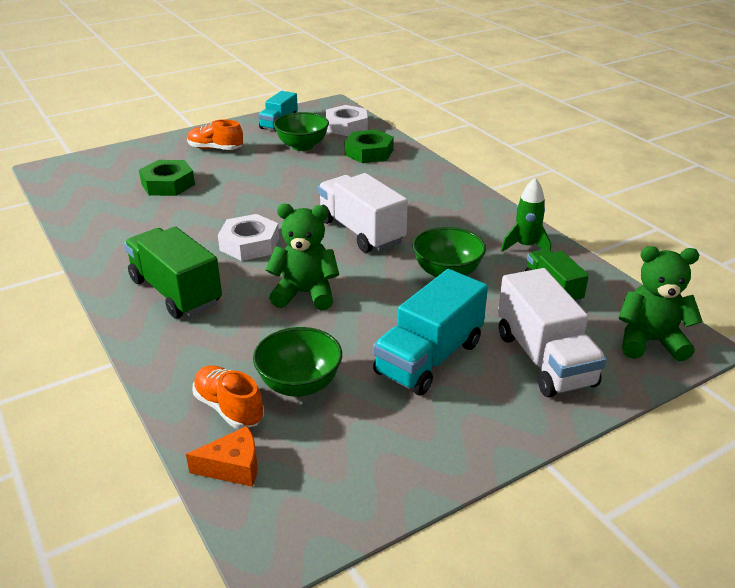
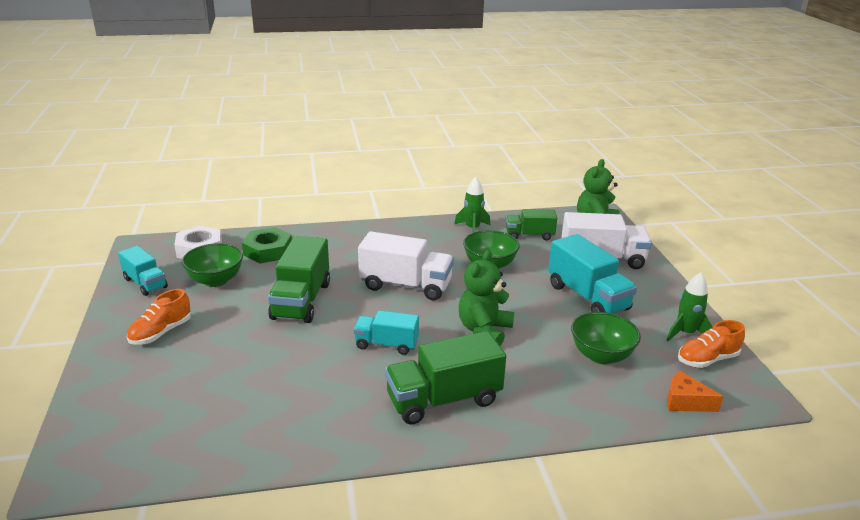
camera: 70 degrees left, 5 degrees down
green nut [139,160,195,196] -> none
orange cheese [186,426,257,487] -> orange cheese turned 75 degrees counterclockwise [667,371,724,412]
orange shoe [193,365,264,429] -> orange shoe moved to [678,320,745,368]
white nut [218,214,279,261] -> turquoise truck [354,311,419,355]
white truck [318,173,408,253] -> white truck turned 150 degrees counterclockwise [358,231,454,300]
none -> green truck [268,236,330,323]
none -> green rocket [667,272,712,341]

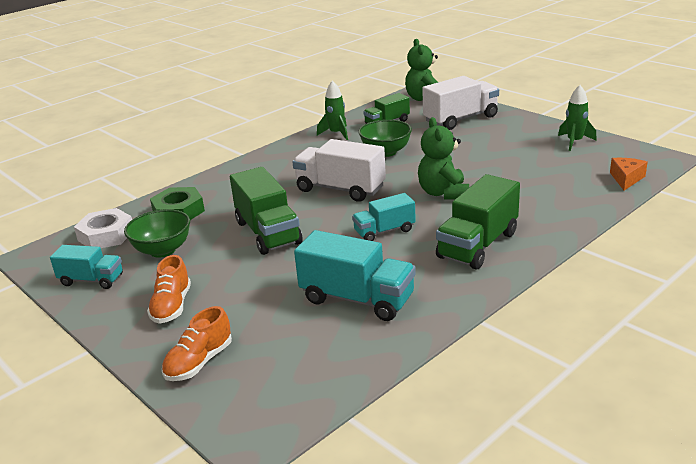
camera: 30 degrees left, 0 degrees up
white truck [358,231,454,300] -> white truck turned 135 degrees counterclockwise [292,139,386,202]
turquoise truck [548,234,637,314] -> turquoise truck moved to [294,230,416,321]
green bowl [571,312,641,364] -> none
orange cheese [667,371,724,412] -> orange cheese turned 120 degrees clockwise [610,158,648,190]
orange shoe [678,320,745,368] -> orange shoe moved to [162,306,232,381]

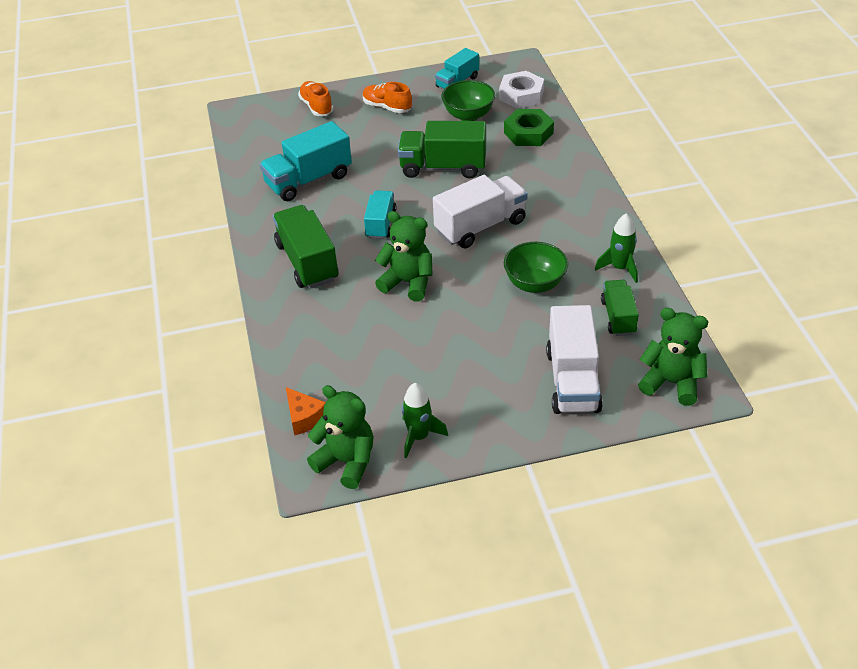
camera: 120 degrees right, 15 degrees up
none -> green teddy bear [307,385,374,489]

